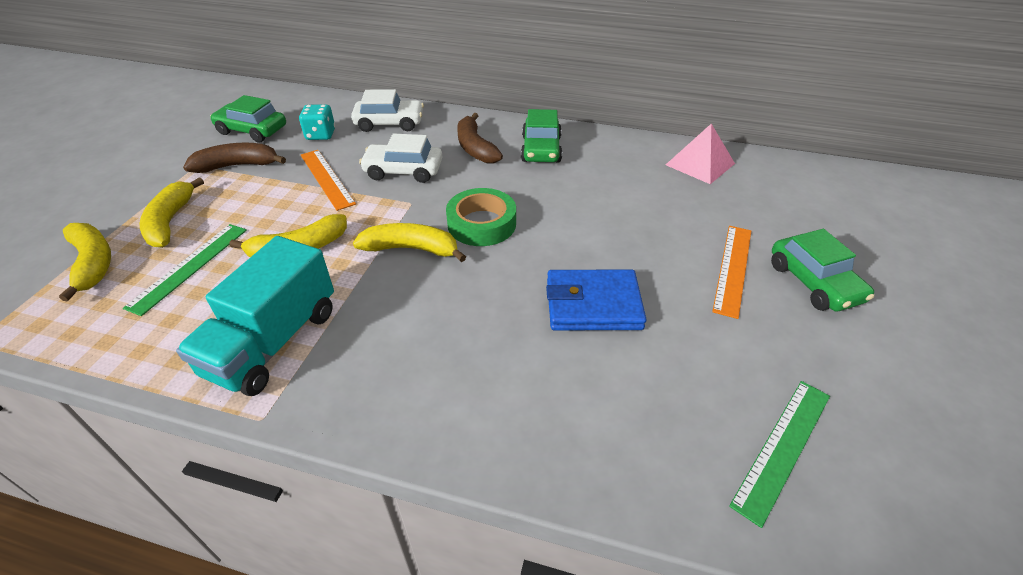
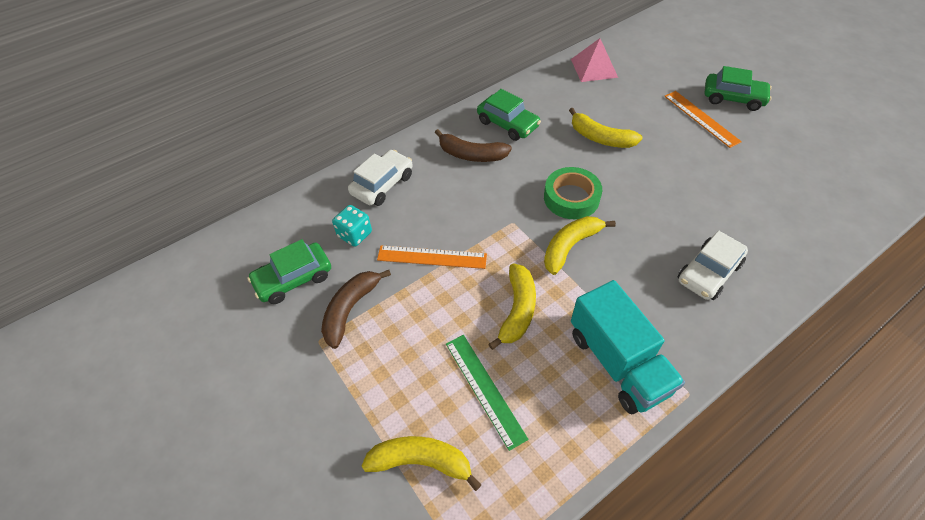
camera: 50 degrees left, 10 degrees up
yellow banana [140,177,204,248] -> yellow banana moved to [569,108,642,148]
white car [359,133,442,183] -> white car moved to [678,231,748,300]
blue wallet [546,270,647,330] -> none
green ruler [729,381,830,528] -> none

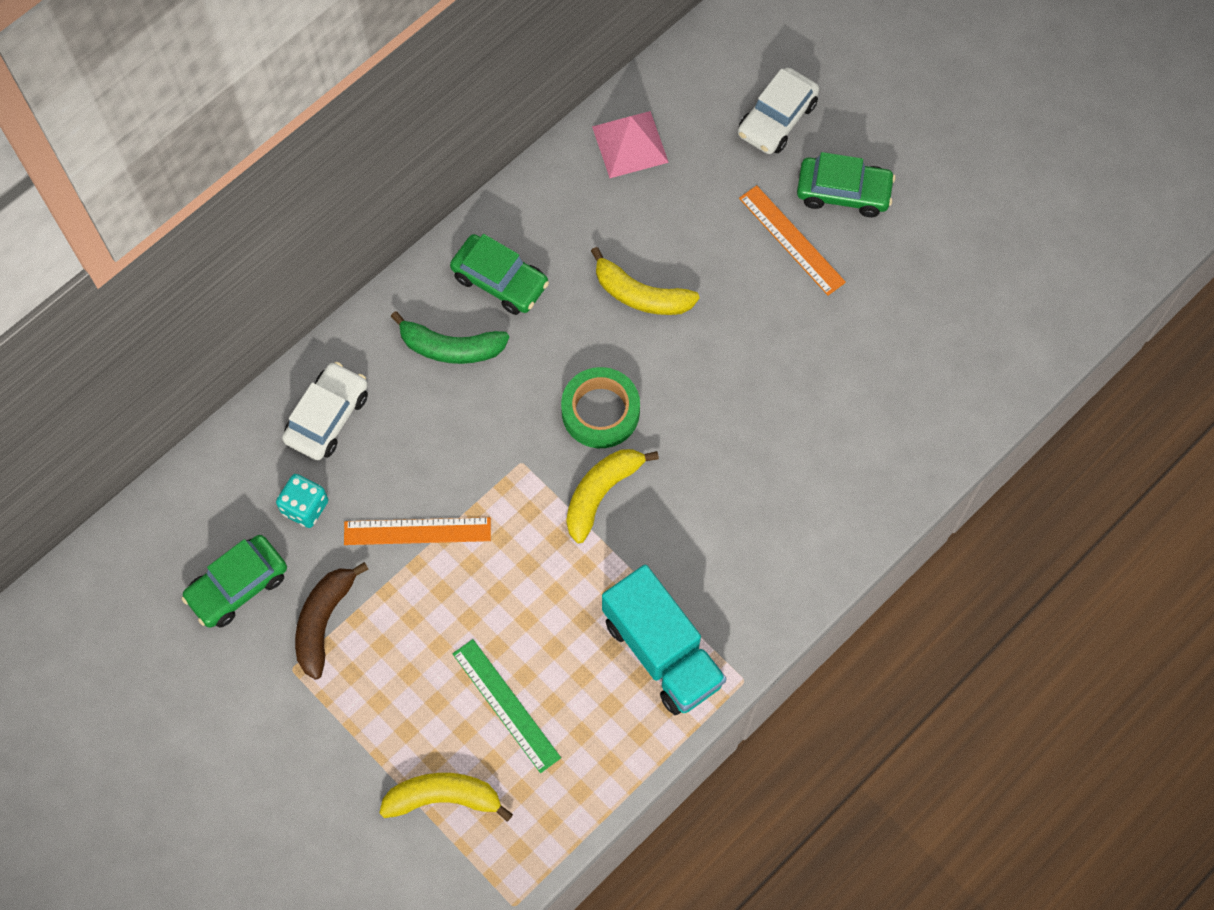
camera: 10 degrees left, 15 degrees up
brown banana [434,129,512,162] -> green banana [391,311,509,364]
yellow banana [488,263,536,350] -> none
white car [678,231,748,300] -> white car moved to [738,68,819,154]

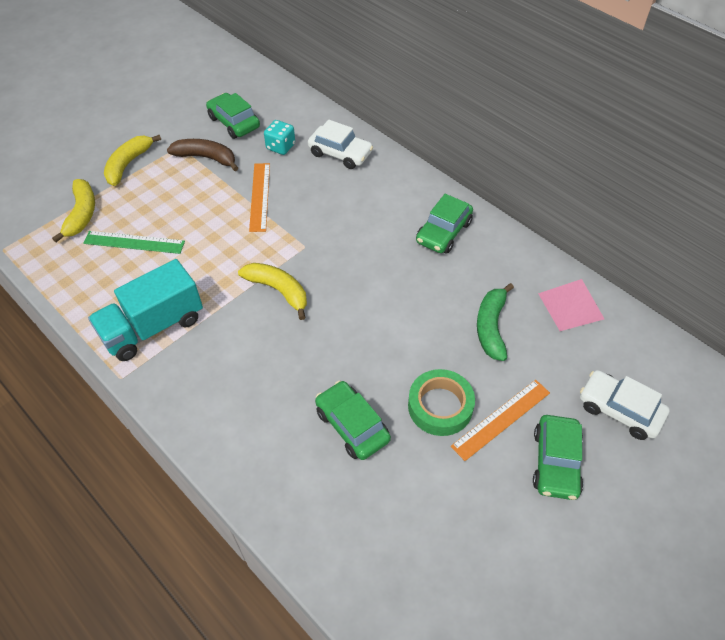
camera: 90 degrees right, 15 degrees down
green banana [391,311,509,364] -> green banana moved to [477,283,514,361]
green ruler [453,639,561,773] -> green ruler turned 45 degrees clockwise [83,231,185,254]
green tape [561,367,640,448] -> green tape moved to [408,369,475,436]
yellow banana [591,247,700,315] -> yellow banana moved to [104,135,161,186]
none -> green car [315,381,391,460]

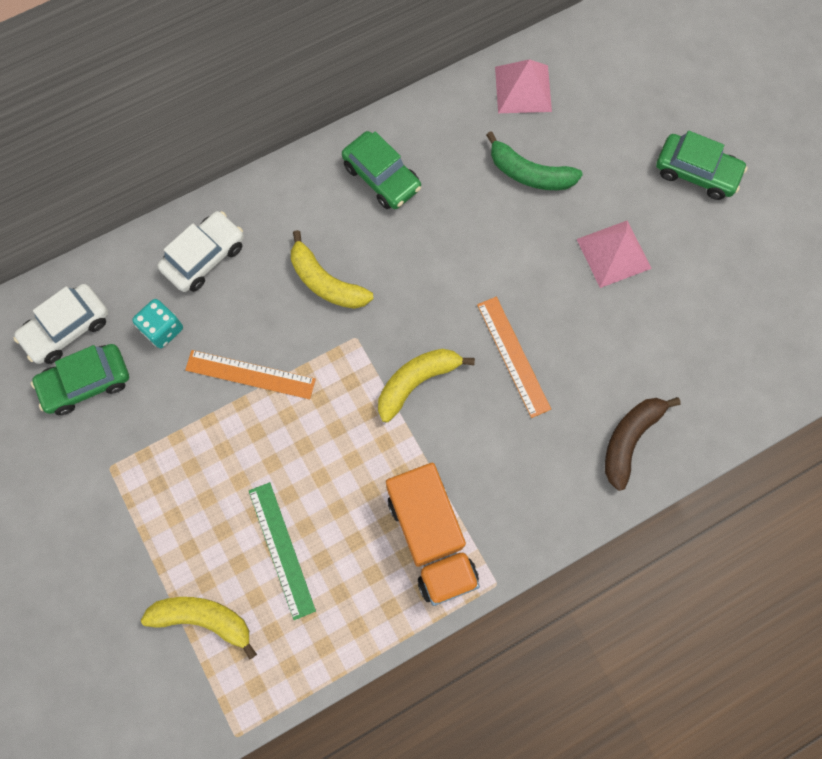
camera: 75 degrees left, 20 degrees up
green ruler [83,231,185,254] -> green ruler turned 45 degrees counterclockwise [249,482,316,620]
turquoise truck [88,259,203,361] -> orange truck [386,463,480,606]
yellow banana [104,135,161,186] -> yellow banana moved to [291,230,374,309]
brown banana [167,139,238,171] -> brown banana moved to [605,397,681,491]
green car [315,381,391,460] -> none
green tape [408,369,475,436] -> pink pyramid [577,221,652,288]
orange ruler [451,380,550,461] -> orange ruler moved to [477,297,551,418]
white car [580,370,670,440] -> white car moved to [13,284,108,364]

